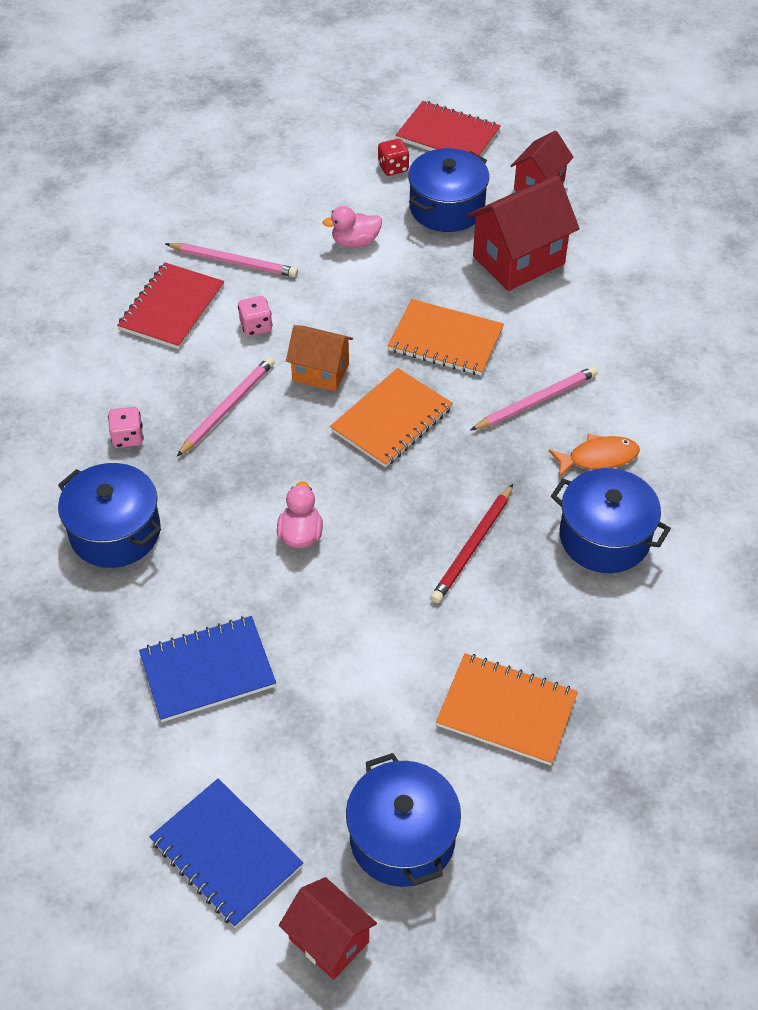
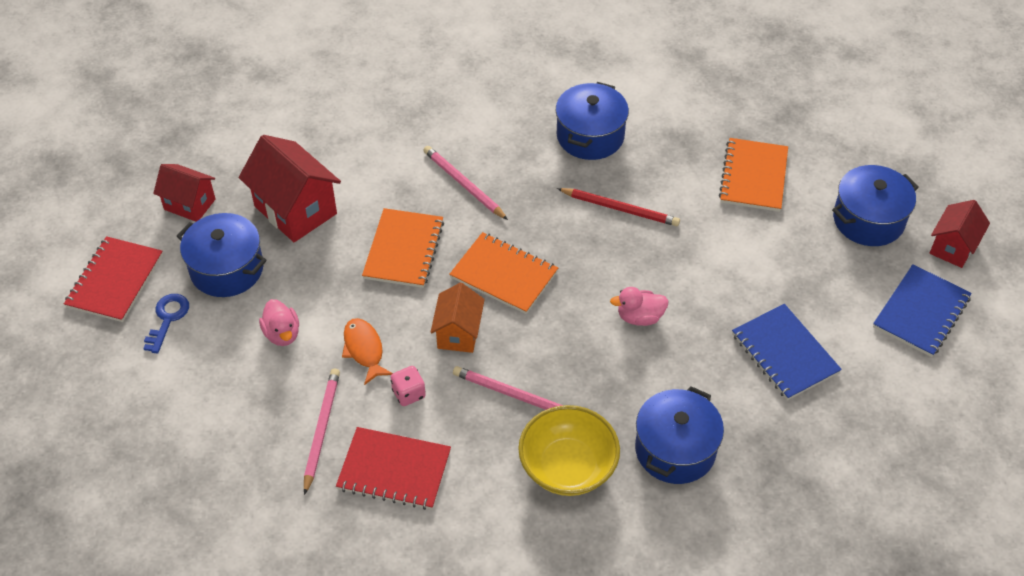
camera: 100 degrees left, 0 degrees up
pink dice [108,407,144,448] -> yellow bowl [518,405,620,496]
red dice [378,139,409,176] -> blue key [143,294,189,354]
orange fish [549,434,640,477] -> orange fish moved to [342,318,393,385]

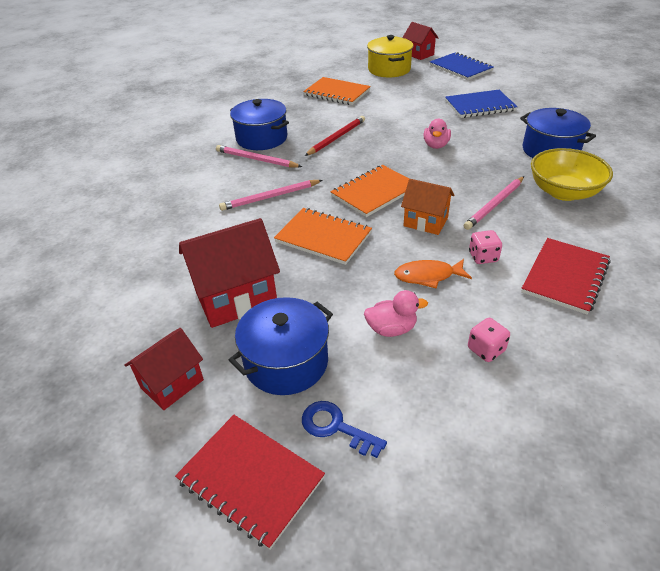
camera: 70 degrees left, 10 degrees down
pink pencil [304,369,340,495] -> pink pencil moved to [216,145,302,168]
blue pot [832,165,919,246] -> yellow pot [367,35,414,77]
none -> pink dice [468,318,510,362]

